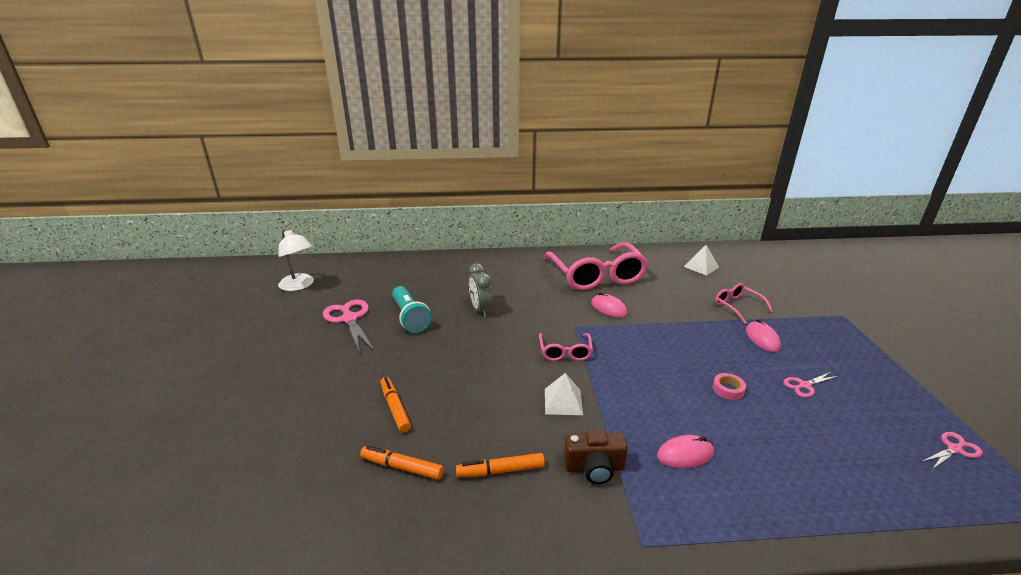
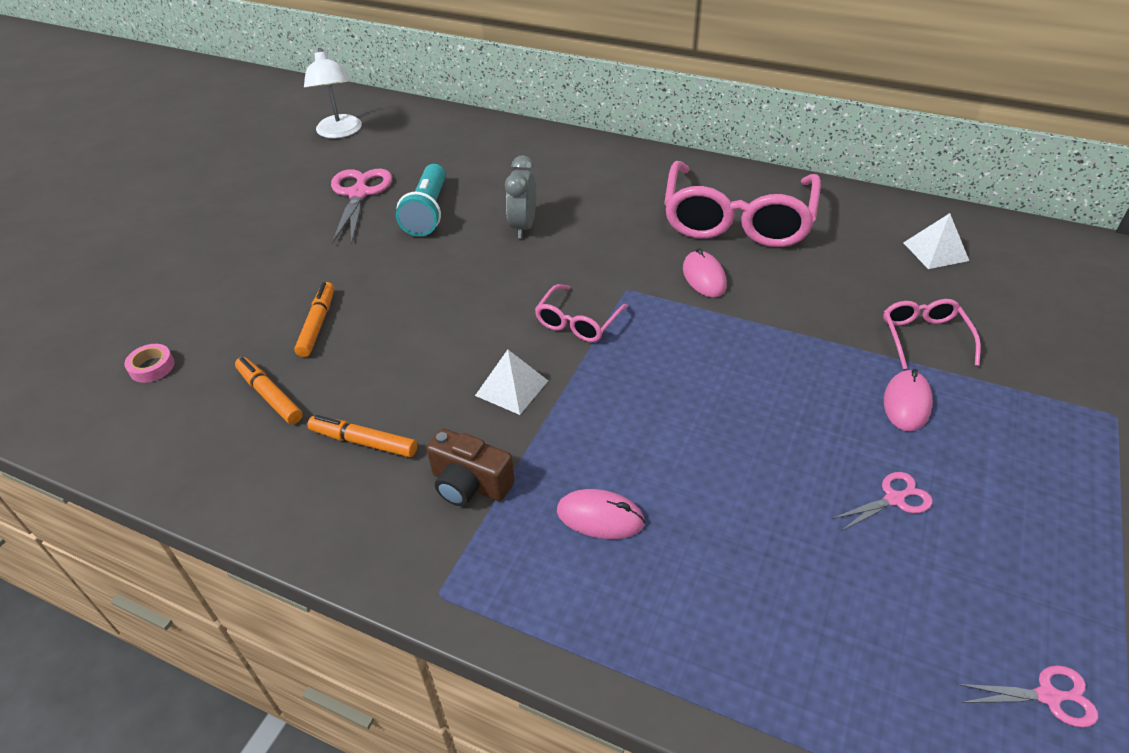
camera: 30 degrees right, 15 degrees up
pink tape [712,373,746,400] -> pink tape moved to [124,344,175,383]
pink scissors [783,372,838,397] -> pink scissors turned 150 degrees clockwise [832,472,933,531]

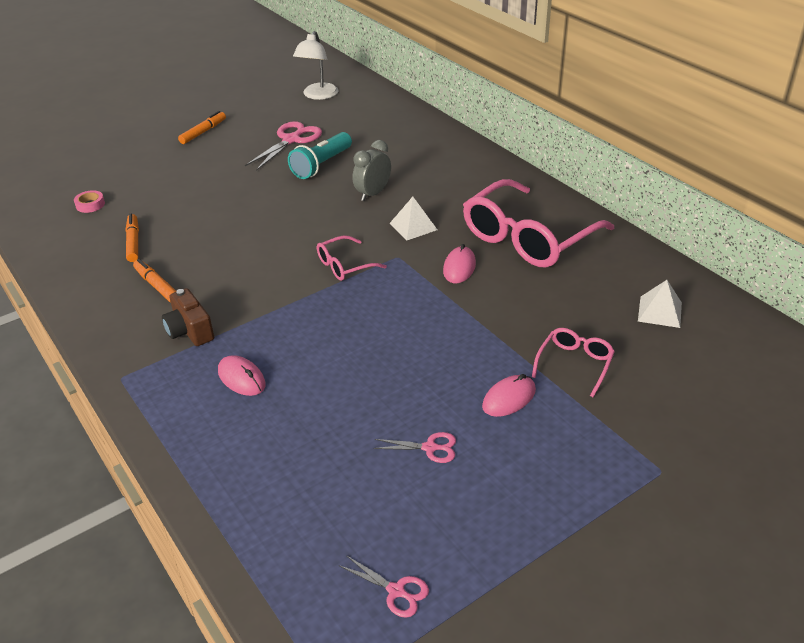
camera: 30 degrees right, 5 degrees down
orange marker [294,282,334,357] -> orange marker moved to [178,111,226,144]
white pyramid [475,350,548,415] -> white pyramid moved to [390,197,437,240]

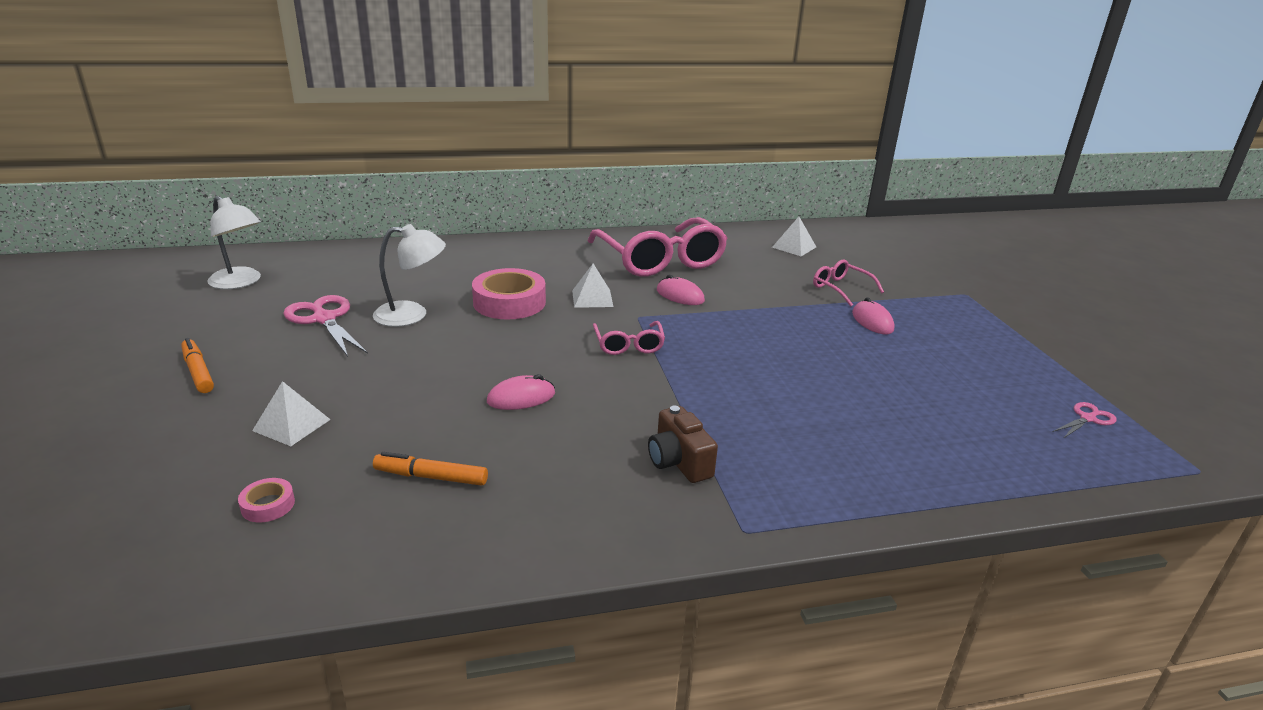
camera: 70 degrees left, 10 degrees down
orange marker [133,259,176,303] -> none
brown camera [162,288,214,346] -> brown camera turned 75 degrees clockwise [648,406,718,483]
pink mouse [218,355,266,396] -> pink mouse moved to [487,374,555,410]
turquoise flashlight [288,132,352,179] -> white lamp [373,224,446,327]
grey clock [352,140,391,201] -> pink tape [472,268,546,319]
pink scissors [373,432,456,463] -> none
none -> white pyramid [252,381,331,446]

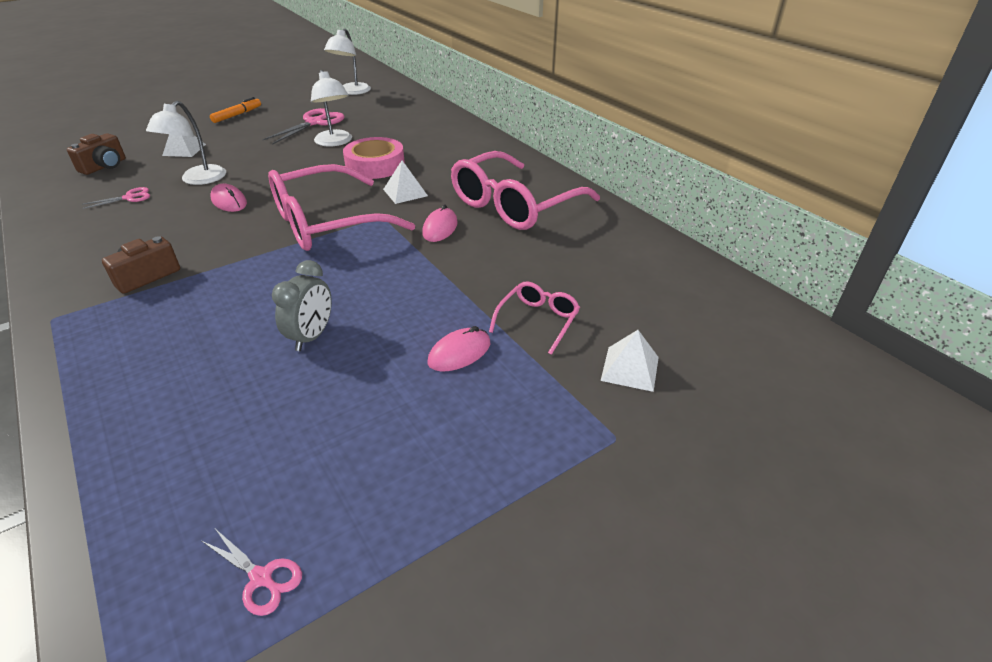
camera: 70 degrees right, 10 degrees up
pink tape [238,478,295,522] -> brown camera [67,133,126,175]
orange marker [373,452,488,486] -> pink scissors [83,187,150,209]
pink glasses [593,321,665,355] -> pink glasses [268,164,415,251], size x2.15
white pyramid [772,217,816,256] -> white pyramid moved to [601,330,659,392]
none -> white lamp [146,101,226,185]
none -> grey clock [272,260,332,351]

